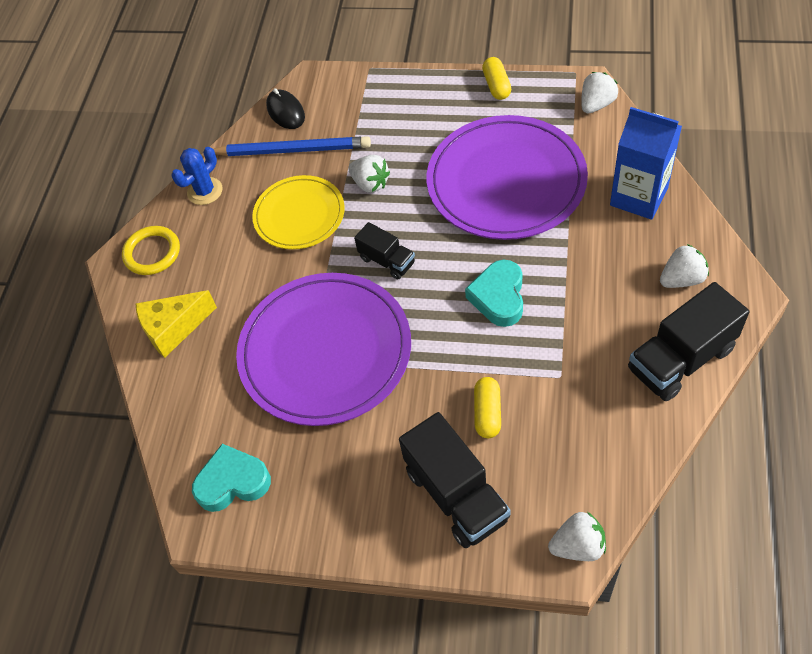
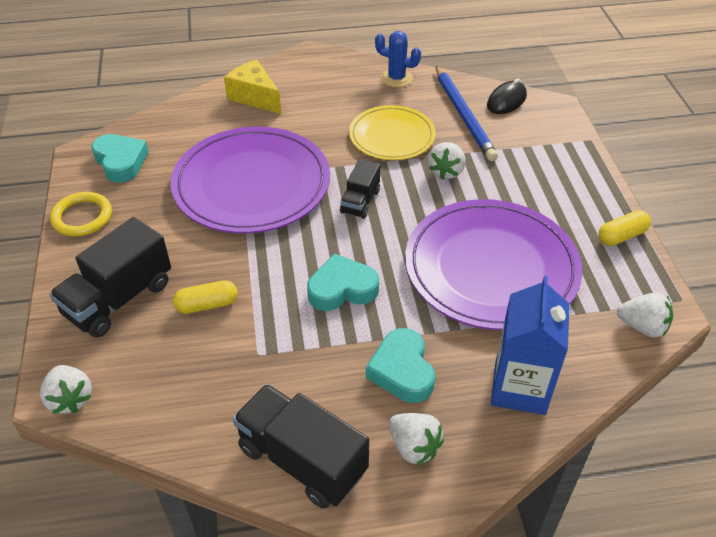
camera: 65 degrees right, 10 degrees down
yellow ring [122,226,180,275] -> yellow ring moved to [50,192,112,237]
none -> turquoise heart [366,328,435,403]

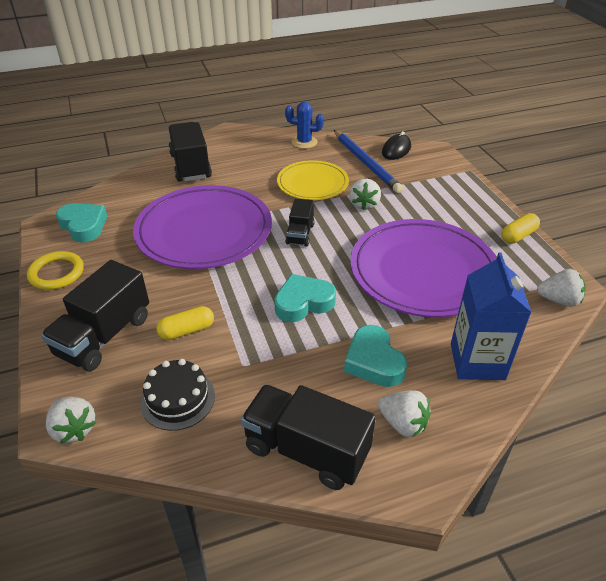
camera: 10 degrees left, 5 degrees down
yellow cheese [224,60,281,114] -> black truck [168,122,212,182]
none -> black cake [140,359,215,431]

